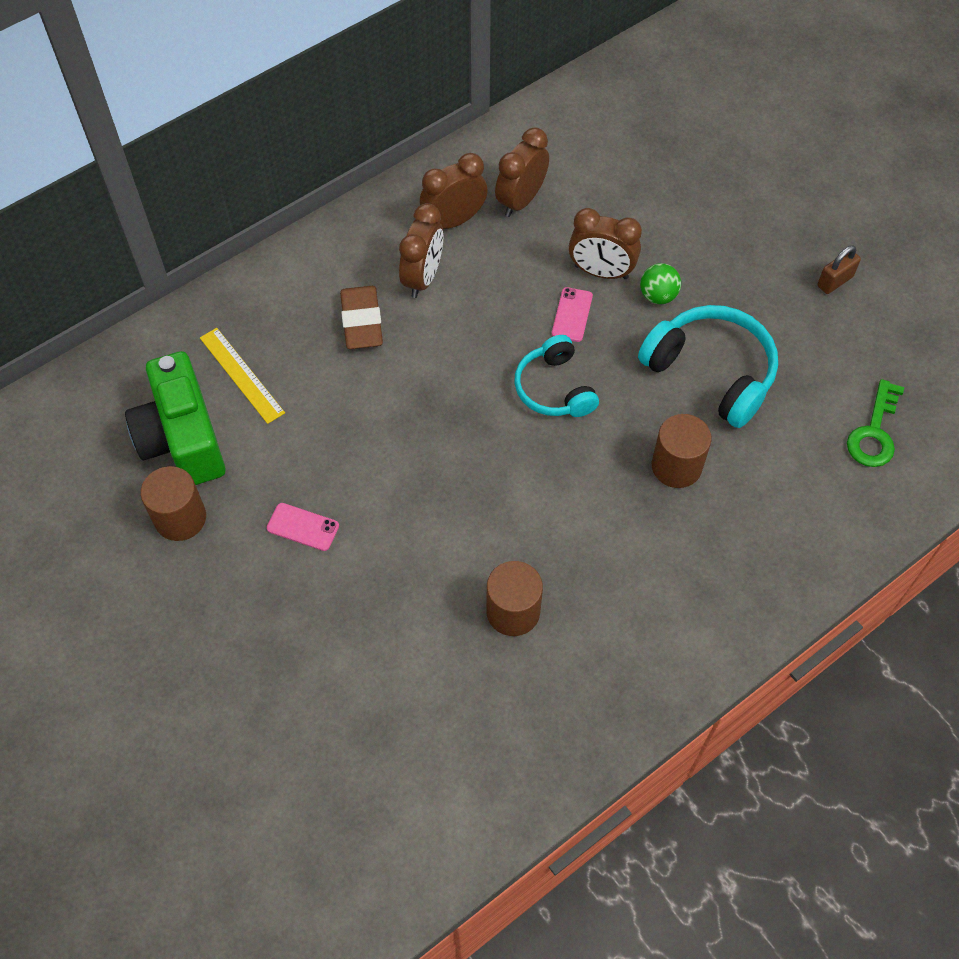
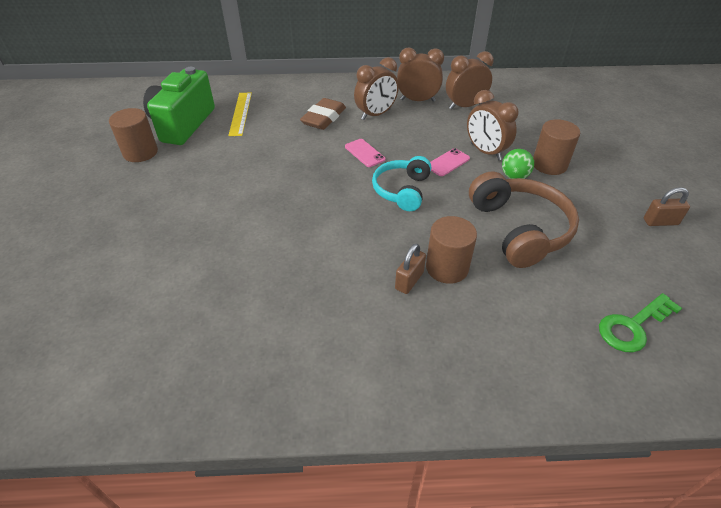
camera: 35 degrees right, 15 degrees down
pink phone [267,503,339,551] -> pink phone moved to [345,139,385,167]
brown cylinder [486,561,543,636] -> brown cylinder moved to [533,119,580,175]
turquoise headphones [638,305,778,428] -> brown headphones [469,171,579,268]
none -> brown padlock [395,243,426,294]

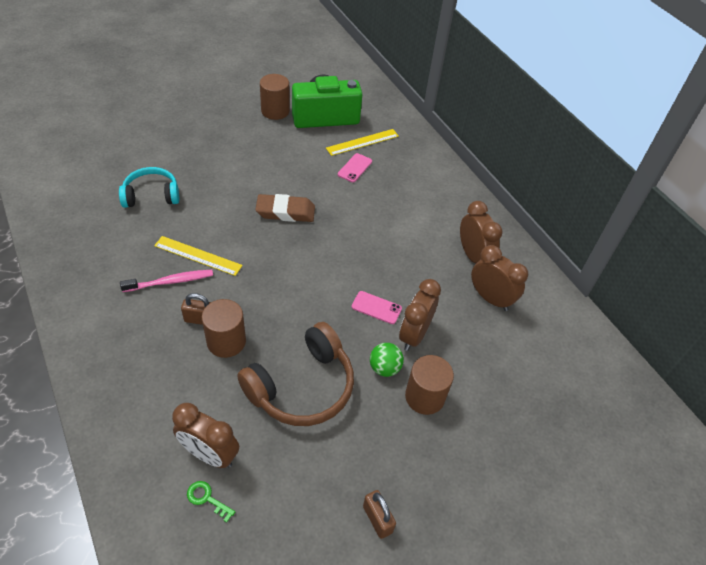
camera: 60 degrees right, 5 degrees up
brown eraser [300,98,346,130] -> brown eraser moved to [255,194,315,222]
pink phone [345,139,385,167] -> pink phone moved to [338,153,372,182]
brown clock [354,57,399,120] -> brown clock moved to [172,403,239,468]
turquoise headphones [372,156,431,211] -> turquoise headphones moved to [119,167,179,208]
green key [599,293,682,353] -> green key [187,481,235,522], size x0.57
none -> pink toothbrush [120,270,213,292]
none -> yellow ruler [154,236,243,276]

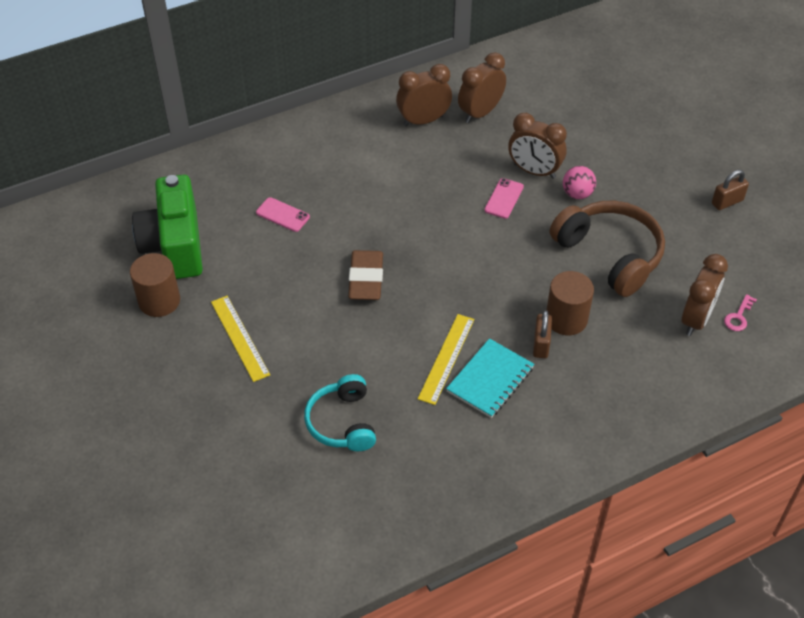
camera: 85 degrees left, 0 degrees up
pink toothbrush [120,270,213,292] -> turquoise notebook [446,338,534,418]
green key [187,481,235,522] -> pink key [724,294,757,331]
yellow ruler [326,129,399,156] -> yellow ruler moved to [211,296,270,382]
green ball [370,343,404,377] -> pink ball [563,166,596,199]
brown cylinder [405,355,454,415] -> none

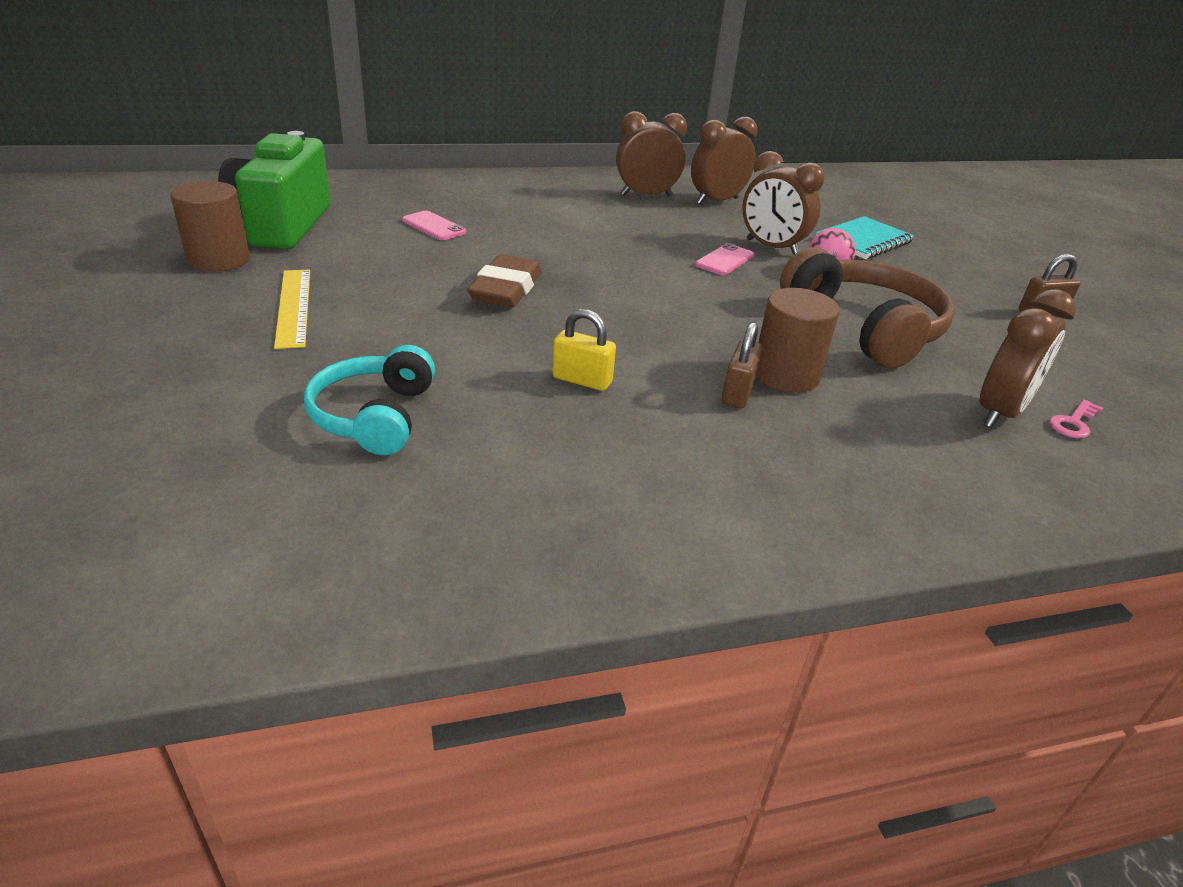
camera: 10 degrees right, 15 degrees down
yellow ruler [418,314,474,405] -> yellow padlock [552,309,616,391]
turquoise notebook [446,338,534,418] -> turquoise notebook moved to [816,216,914,259]

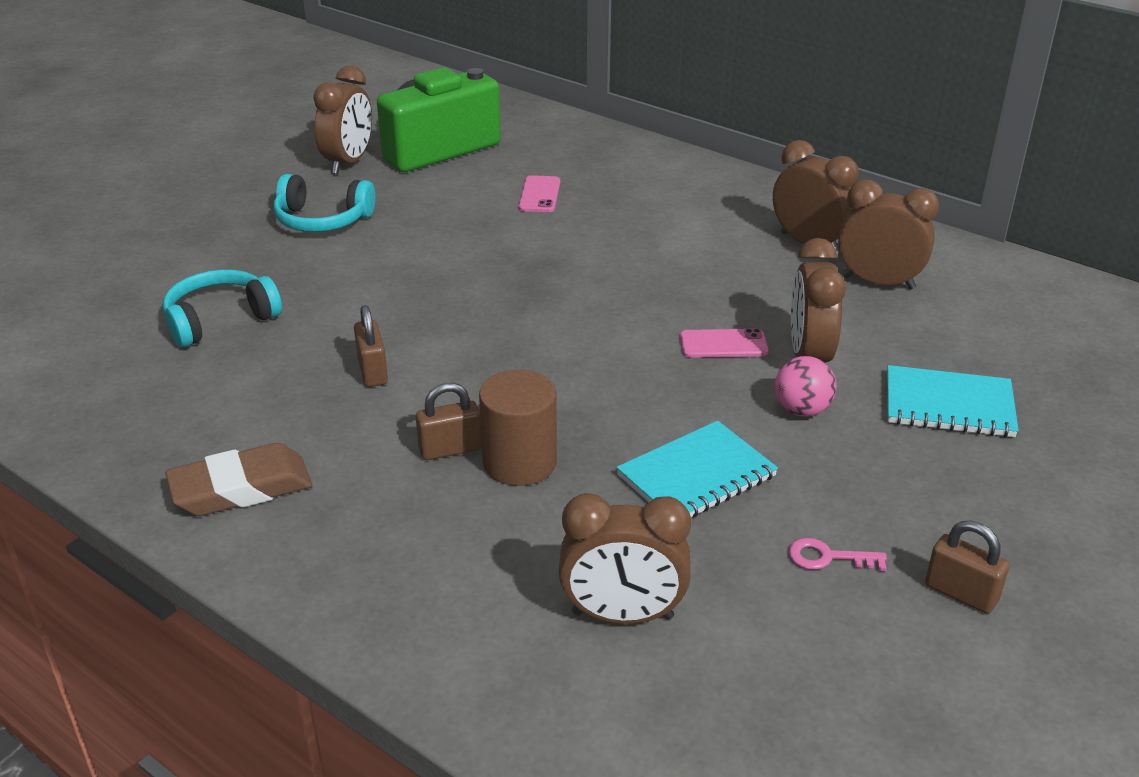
camera: 55 degrees right, 0 degrees up
brown cylinder [170,181,250,271] -> brown clock [313,66,372,174]
yellow ruler [274,270,310,349] -> turquoise headphones [274,174,375,232]
brown eraser [467,254,542,308] -> brown eraser moved to [165,443,312,516]
yellow padlock [552,309,616,391] -> brown padlock [354,305,388,387]
brown headphones [780,247,955,368] -> turquoise notebook [616,421,778,517]
pink key [1049,400,1103,439] -> pink key moved to [788,538,887,571]

